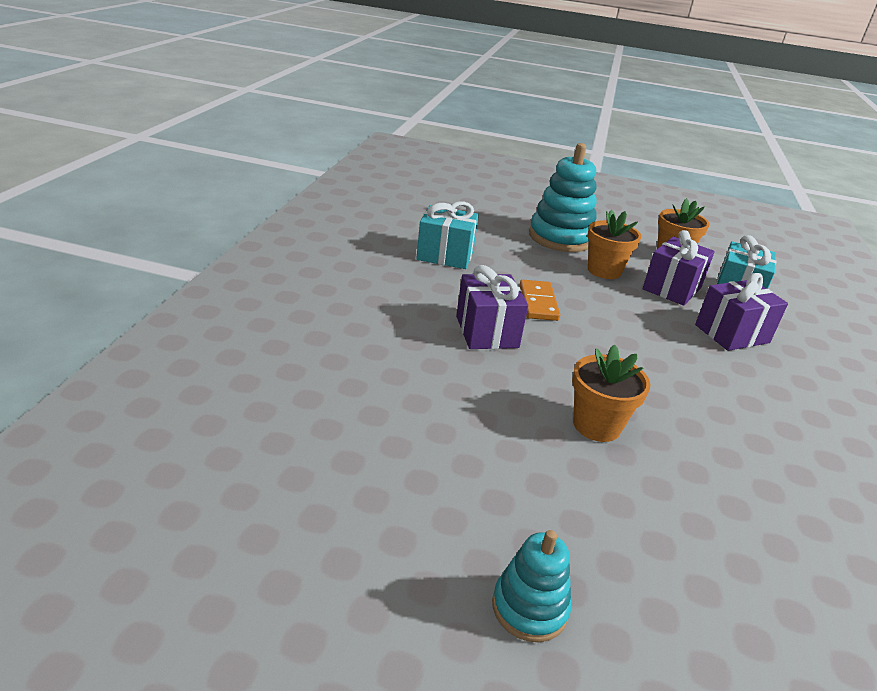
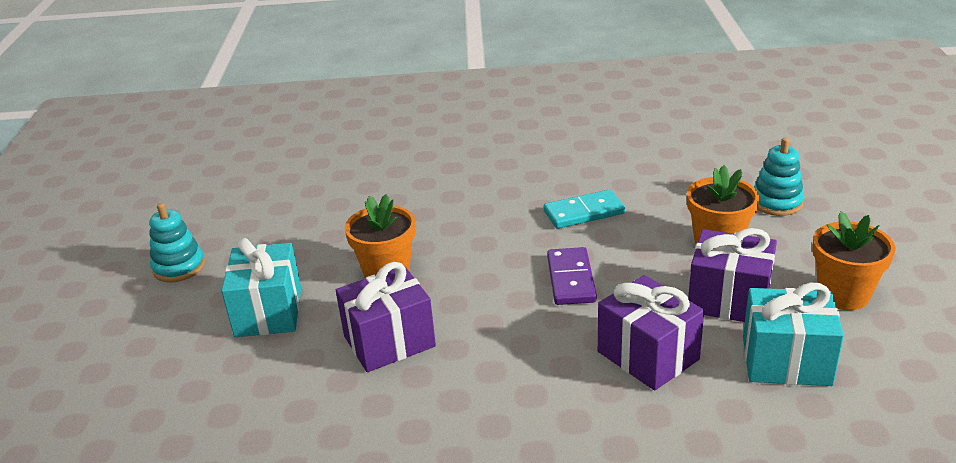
camera: 80 degrees right, 0 degrees up
turquoise gift [416,201,479,269] -> turquoise gift moved to [221,238,301,337]
purple gift [456,265,528,349] -> purple gift moved to [336,262,436,372]
orange domino [520,280,560,321] -> turquoise domino [544,190,625,229]
turquoise stacking toy [529,143,597,252] -> turquoise stacking toy [754,138,804,216], size x0.56
none -> purple domino [547,247,597,305]

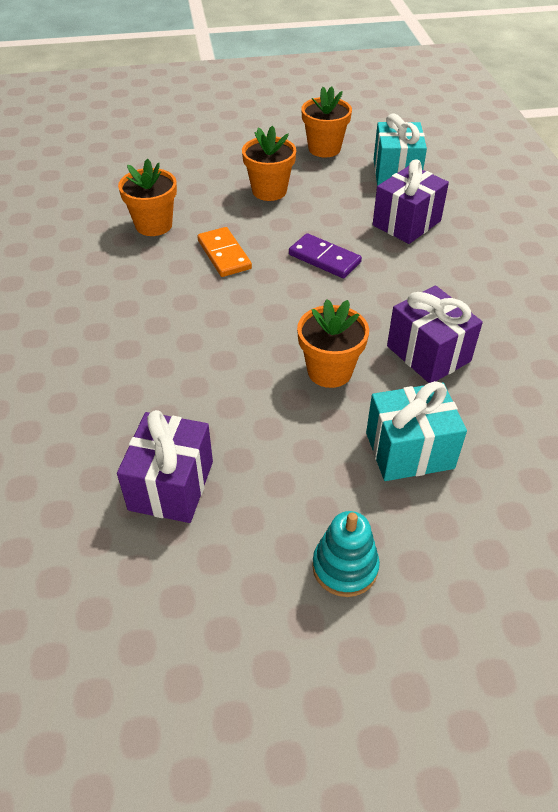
camera: 100 degrees left, 15 degrees up
turquoise domino [544,190,625,229] -> orange domino [197,227,252,277]
purple domino [547,247,597,305] -> purple domino turned 45 degrees clockwise [289,233,362,278]
purple gift [688,228,777,322] -> purple gift moved to [117,410,213,523]
turquoise stacking toy [754,138,804,216] -> none
none -> orange flower pot [118,159,177,236]

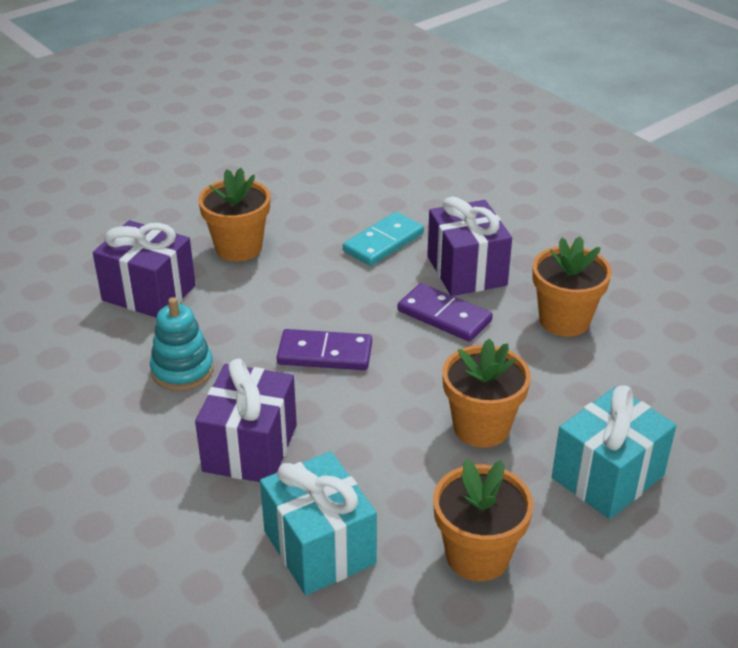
camera: 150 degrees right, 10 degrees down
purple gift [117,410,213,523] -> purple gift moved to [427,196,512,296]
orange domino [197,227,252,277] -> purple domino [398,283,493,342]
turquoise stacking toy [312,511,380,597] -> turquoise stacking toy moved to [150,297,214,391]
turquoise gift [366,381,467,481] -> turquoise gift moved to [552,386,676,519]
none -> turquoise domino [343,212,424,266]

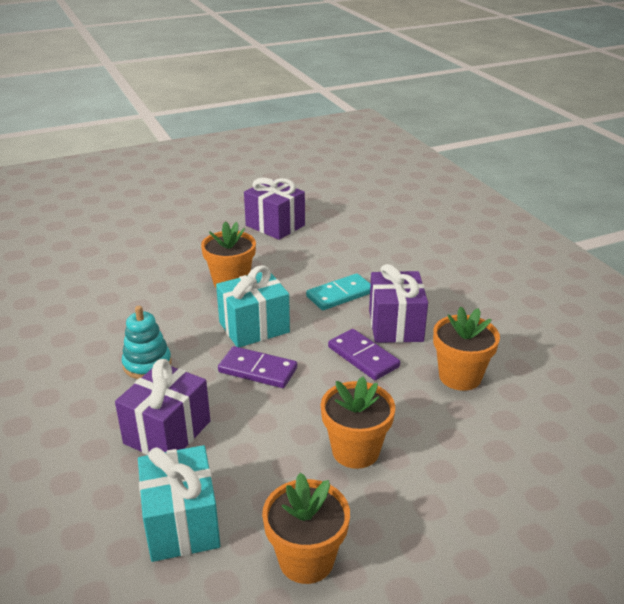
camera: 15 degrees right, 5 degrees down
purple gift [93,220,196,318] -> purple gift moved to [244,177,305,240]
turquoise gift [552,386,676,519] -> turquoise gift moved to [216,265,290,347]

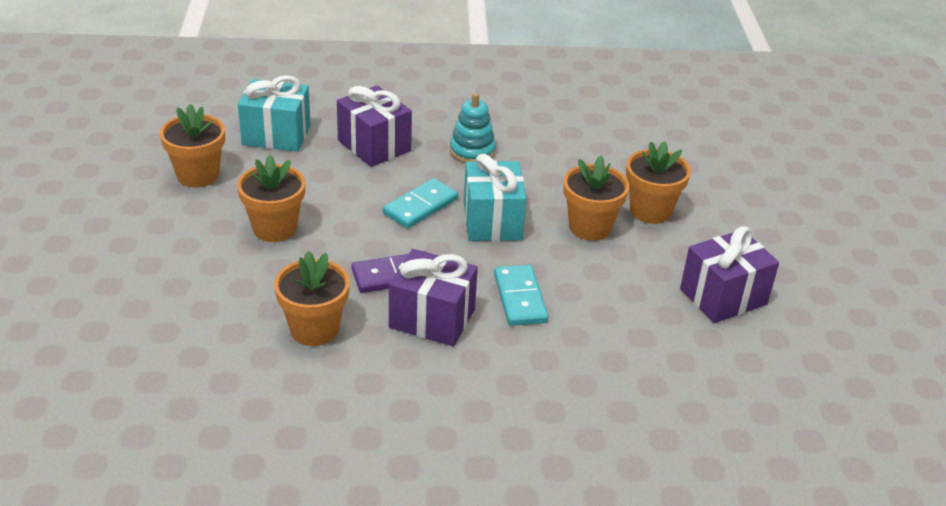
camera: 110 degrees right, 5 degrees up
purple domino [218,346,297,388] -> turquoise domino [383,178,459,229]
none -> orange flower pot [626,141,691,224]

